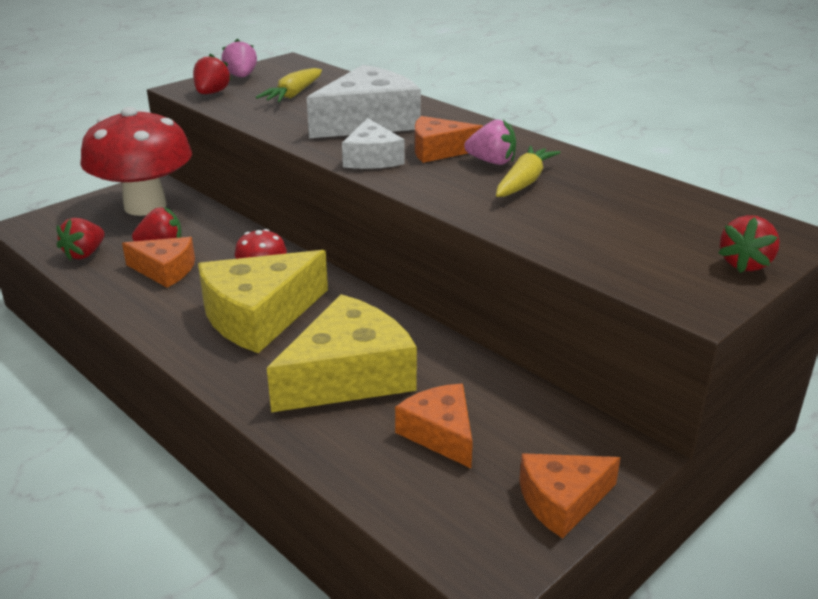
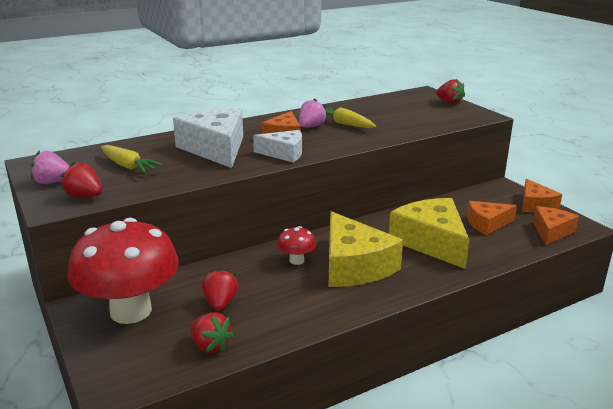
camera: 75 degrees left, 5 degrees down
orange cheese [122,237,195,288] -> orange cheese moved to [533,206,579,245]

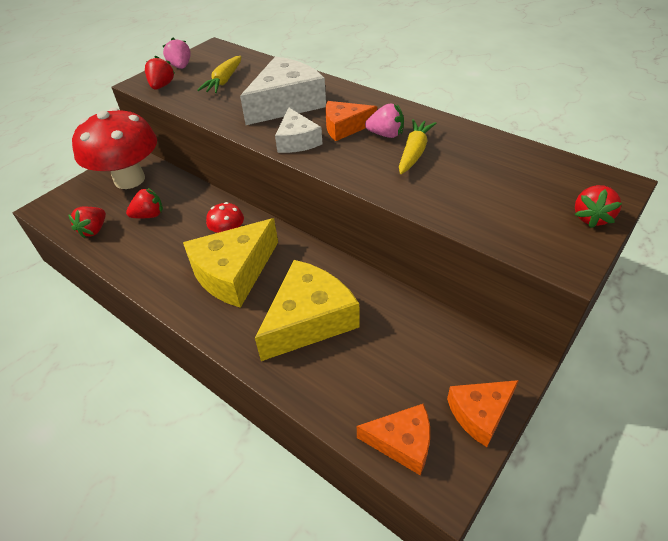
camera: 70 degrees right, 20 degrees up
orange cheese [467,201,517,235] -> none

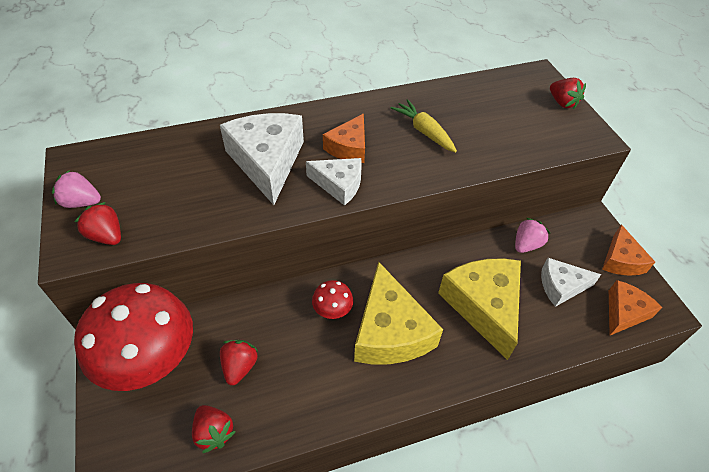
camera: 60 degrees left, 5 degrees up
yellow carrot [197,56,241,93] -> none
pink strawberry [365,103,404,138] -> pink strawberry moved to [515,218,550,253]
none -> white cheese [541,258,601,307]

